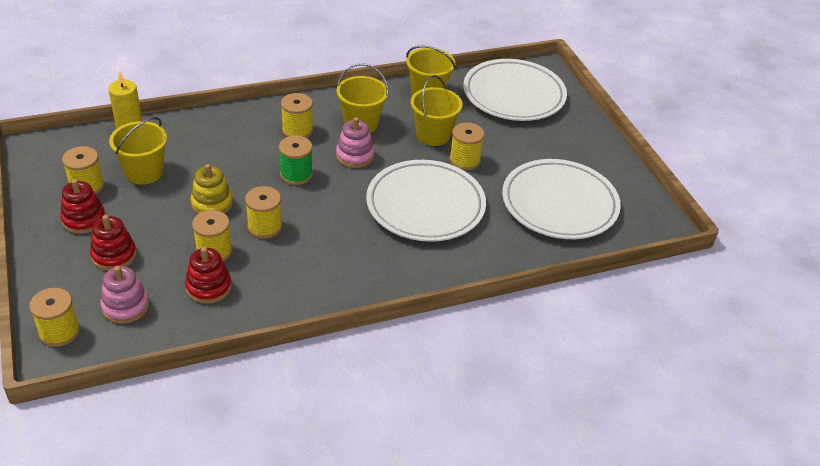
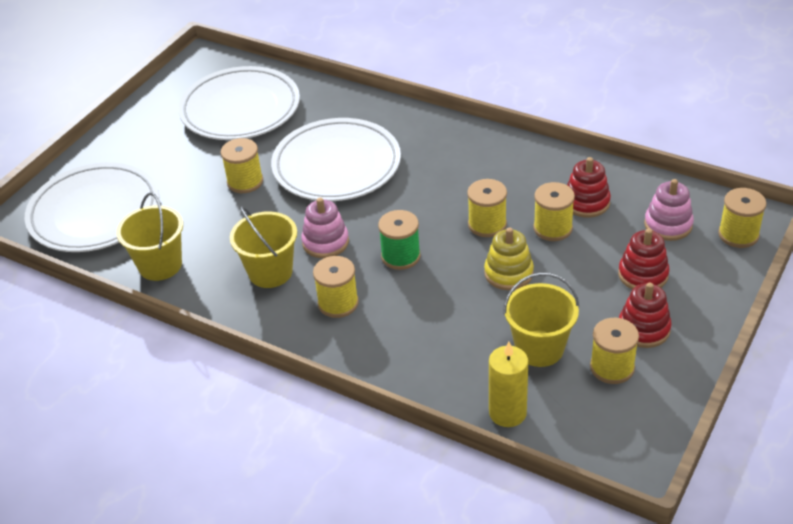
camera: 125 degrees left, 0 degrees up
yellow bucket [411,75,463,146] -> none

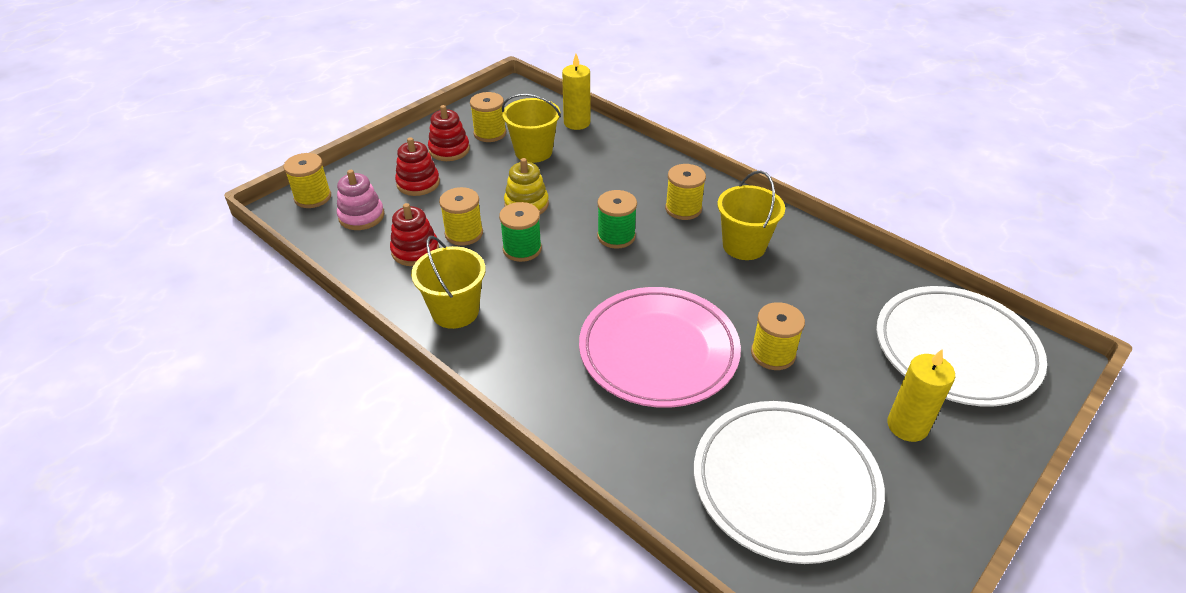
camera: 170 degrees left, 0 degrees up
yellow bucket [116,192,183,281] -> yellow bucket moved to [411,236,486,329]
white plate [271,118,401,201] -> pink plate [579,287,741,408]
pink stacking toy [301,198,349,258] -> none
yellow spool [467,179,507,237] -> green spool [499,202,542,262]
none -> yellow candle [887,349,955,442]

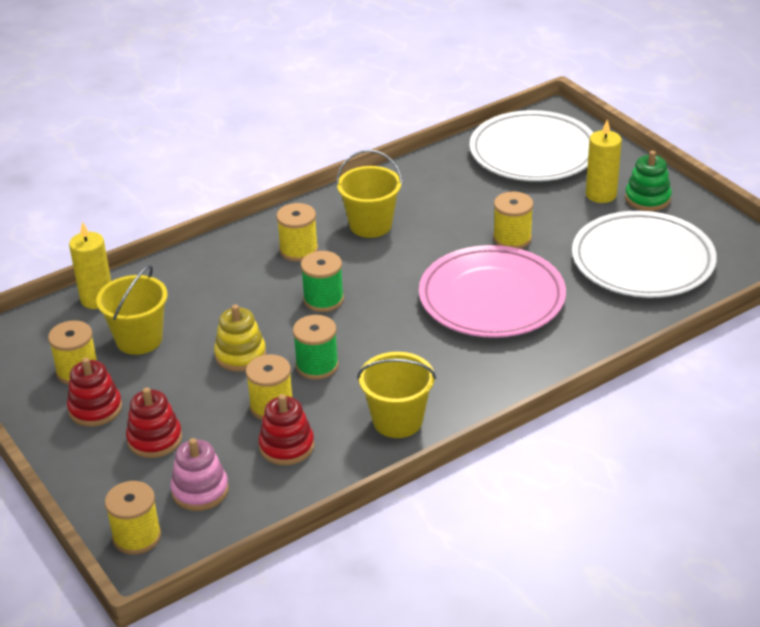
camera: 75 degrees left, 5 degrees down
none -> green stacking toy [625,151,672,211]

